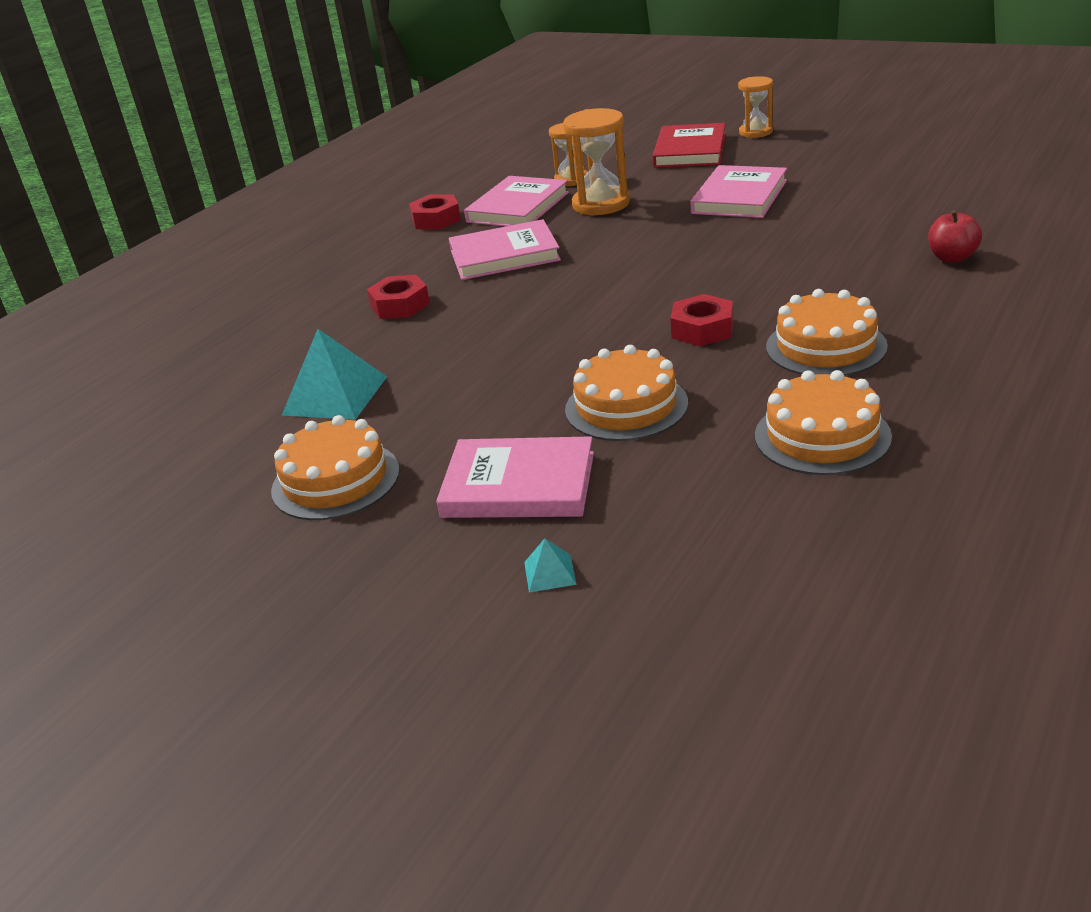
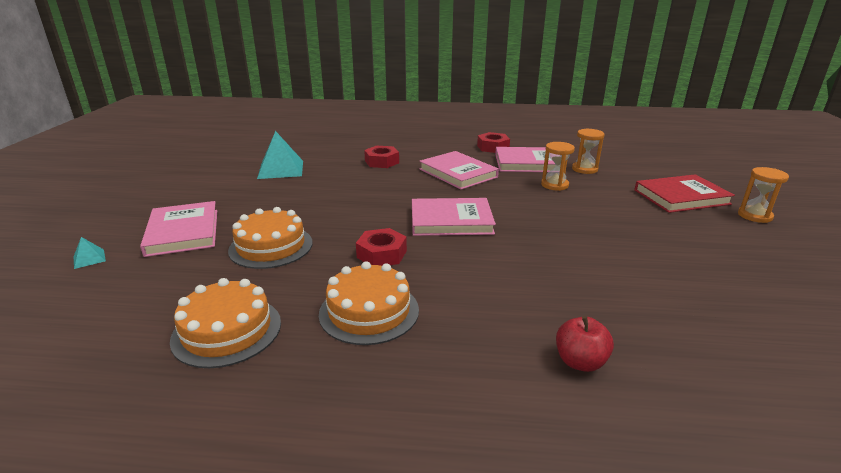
camera: 60 degrees right, 5 degrees down
orange cake [271,415,400,520] -> none
orange hourglass [563,108,630,215] -> orange hourglass [541,142,575,191], size x0.64
pink book [690,165,787,218] -> pink book moved to [412,198,496,236]

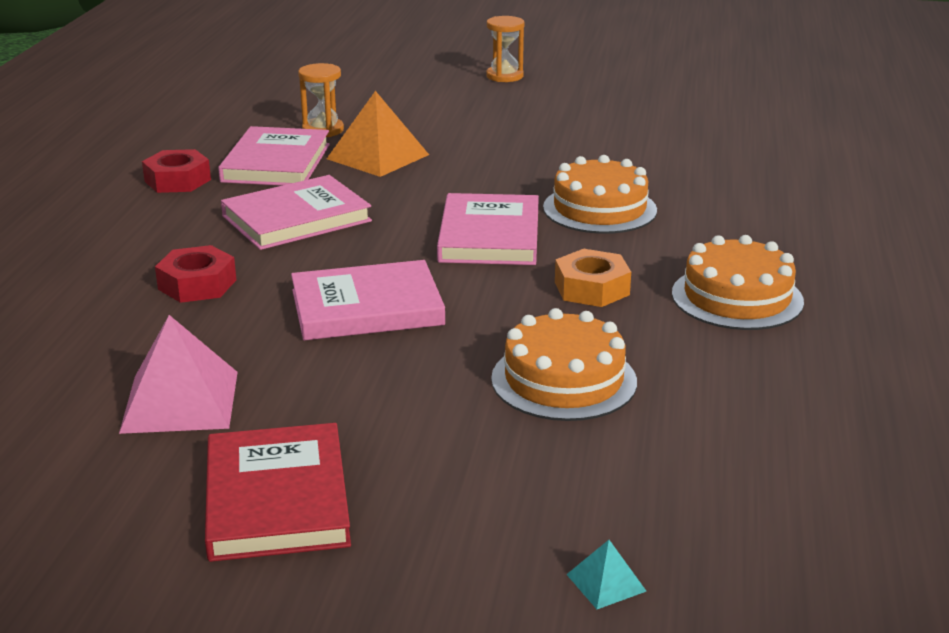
camera: 85 degrees left, 0 degrees up
pink book [140,201,217,257] -> pink book moved to [291,260,445,340]
orange cake [170,278,281,368] -> orange cake moved to [543,155,657,234]
turquoise pyramid [257,131,303,179] -> pink pyramid [119,315,238,434]
red nut [356,228,407,266] -> orange nut [555,249,631,307]
orange hourglass [541,142,575,191] -> orange pyramid [327,91,429,177]
red apple [556,316,614,372] -> none
red book [634,174,735,213] -> red book moved to [205,423,351,562]

